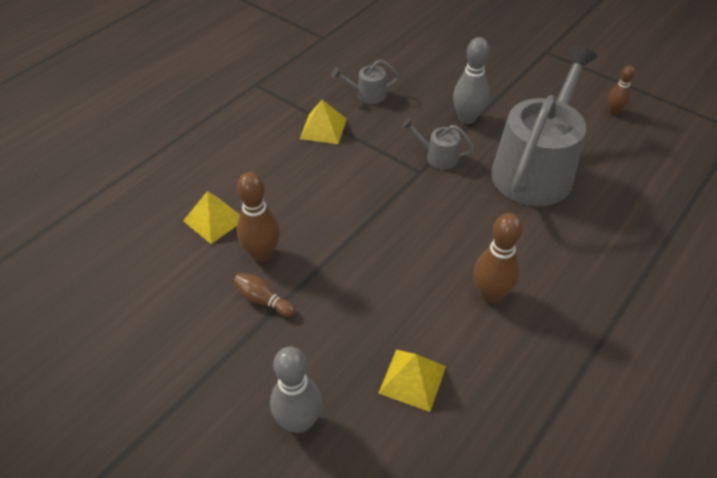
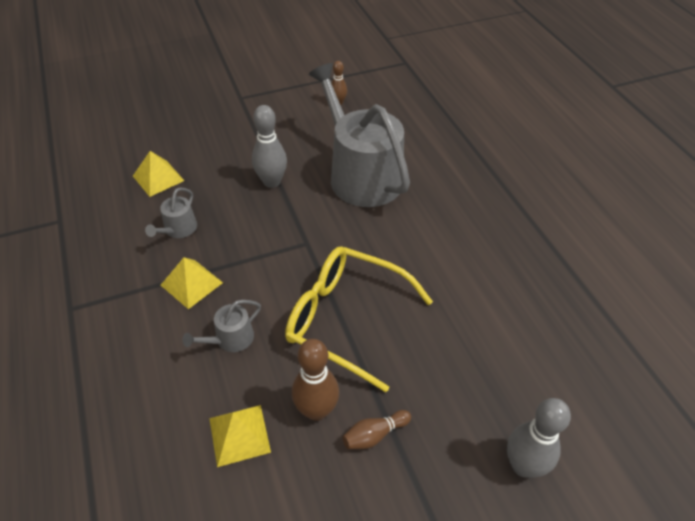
camera: 60 degrees left, 0 degrees up
yellow pyramid [378,350,446,412] -> yellow pyramid moved to [133,151,184,197]
grey watering can [402,118,474,169] -> grey watering can moved to [182,300,261,352]
brown bowling pin [474,213,523,303] -> none
none -> yellow glasses [285,246,433,392]

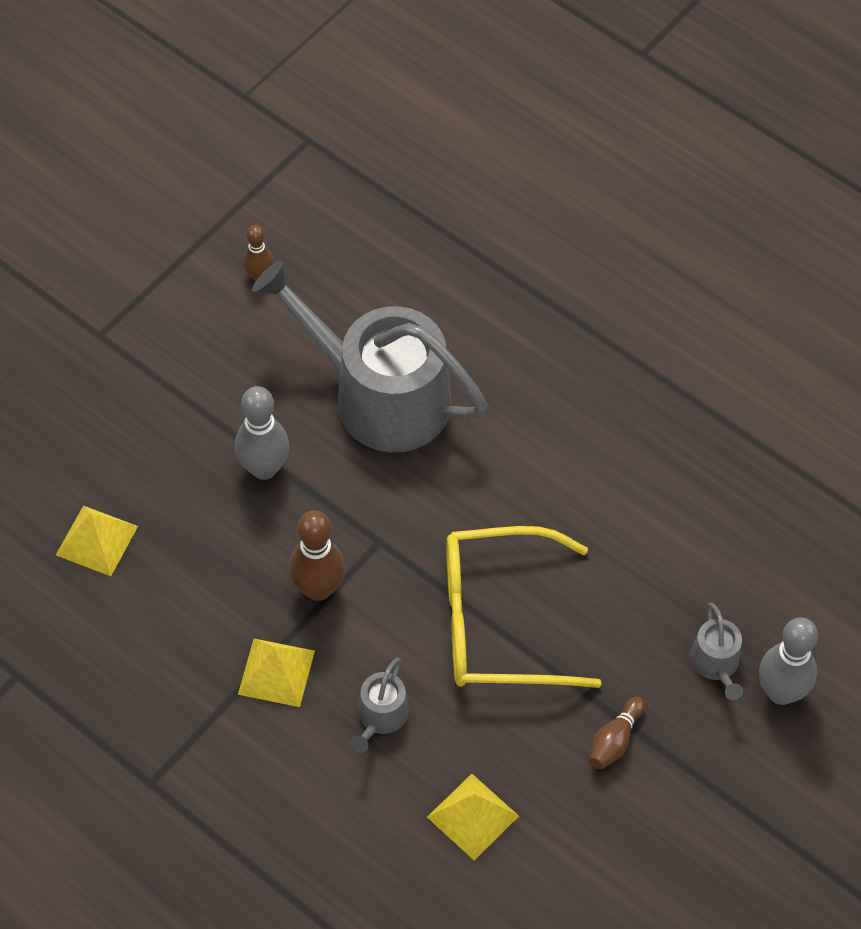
camera: 30 degrees left, 10 degrees up
grey watering can [145,187,197,238] -> grey watering can moved to [690,603,743,700]
brown bowling pin [292,339,339,421] -> brown bowling pin moved to [289,510,345,601]

